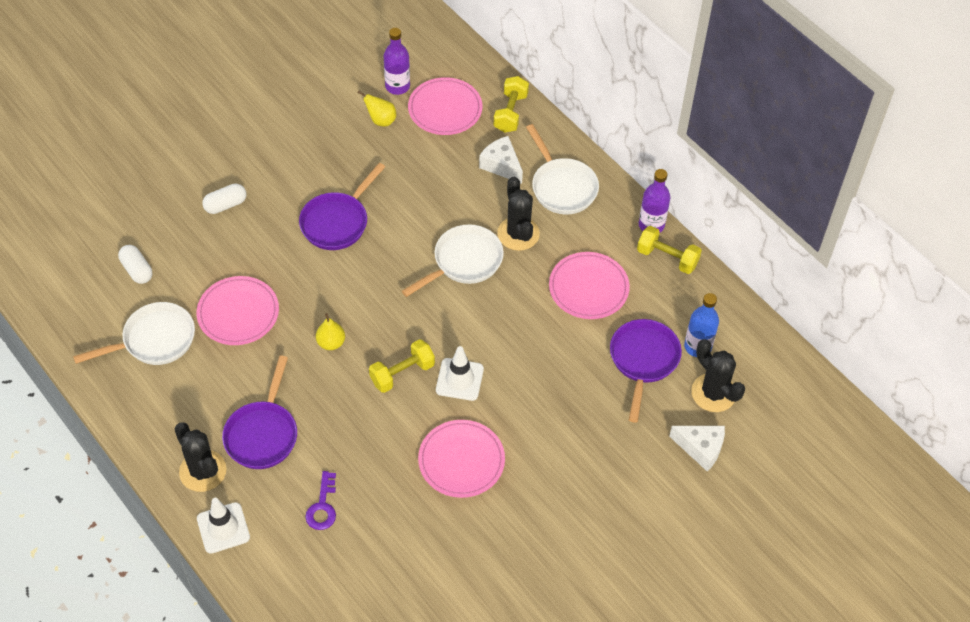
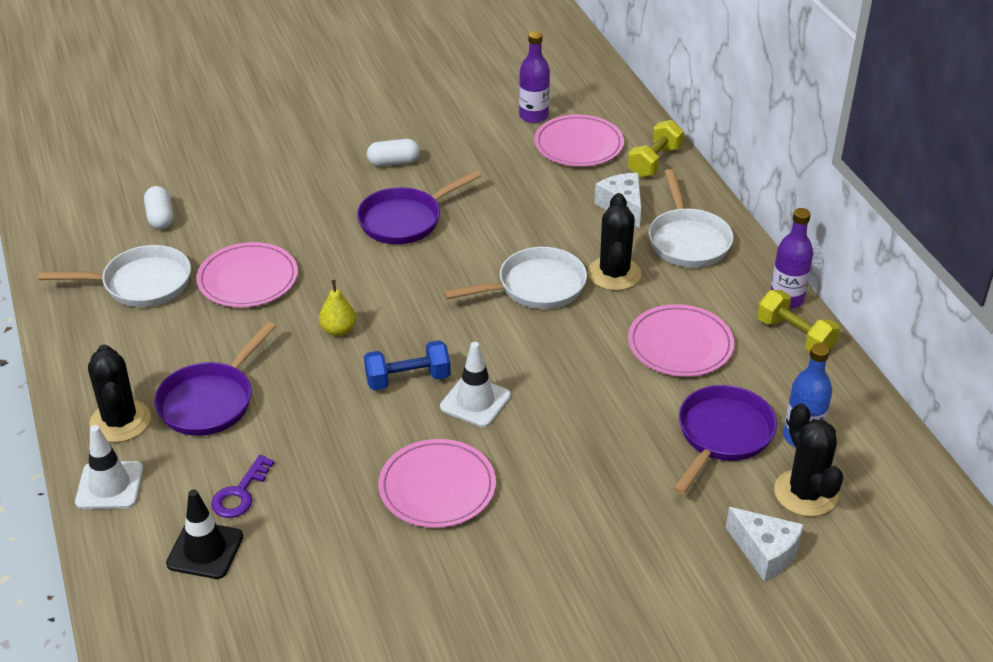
camera: 20 degrees right, 15 degrees down
white capsule [202,184,246,214] -> white capsule moved to [367,139,420,167]
yellow pear [358,91,396,127] -> none
yellow dumbbell [369,339,435,393] -> blue dumbbell [364,340,451,390]
none -> black traffic cone [166,489,243,579]

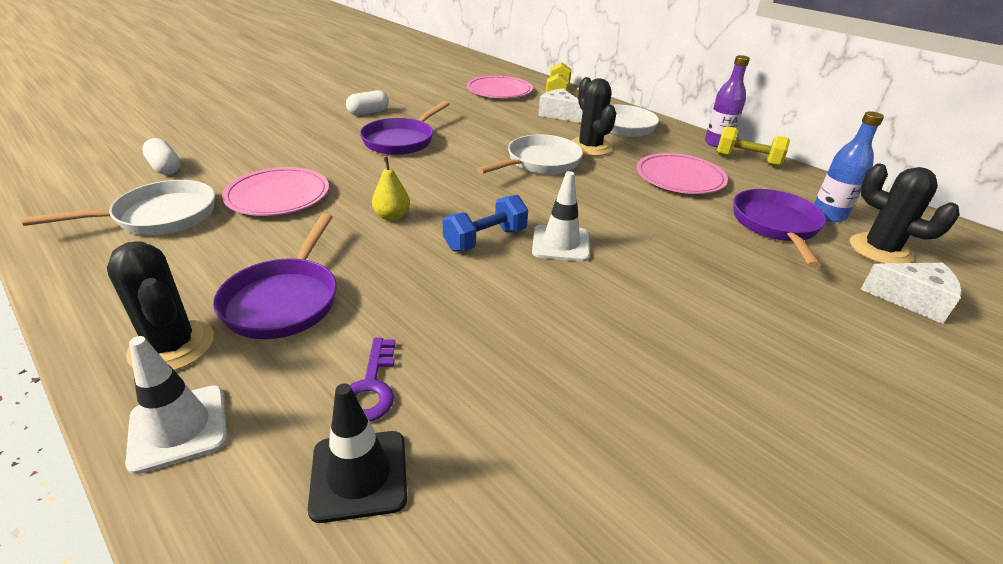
camera: 25 degrees left, 5 degrees down
pink plate [378,439,496,528] -> none
purple bottle [519,31,550,123] -> none

